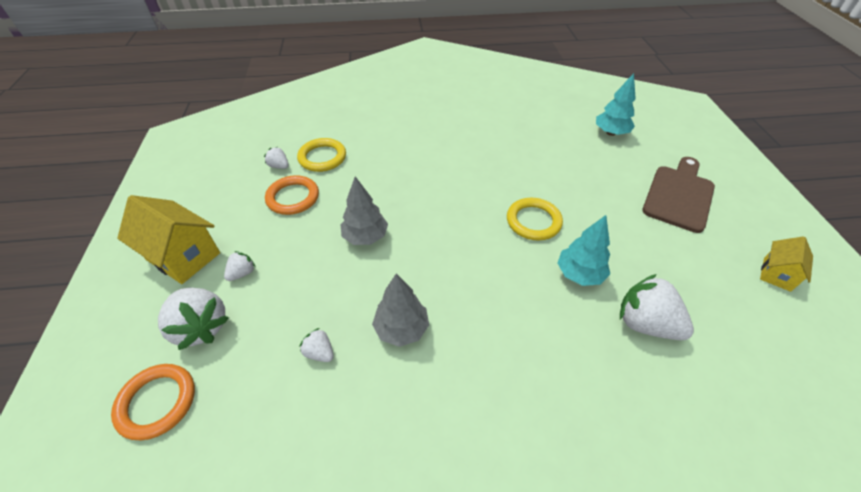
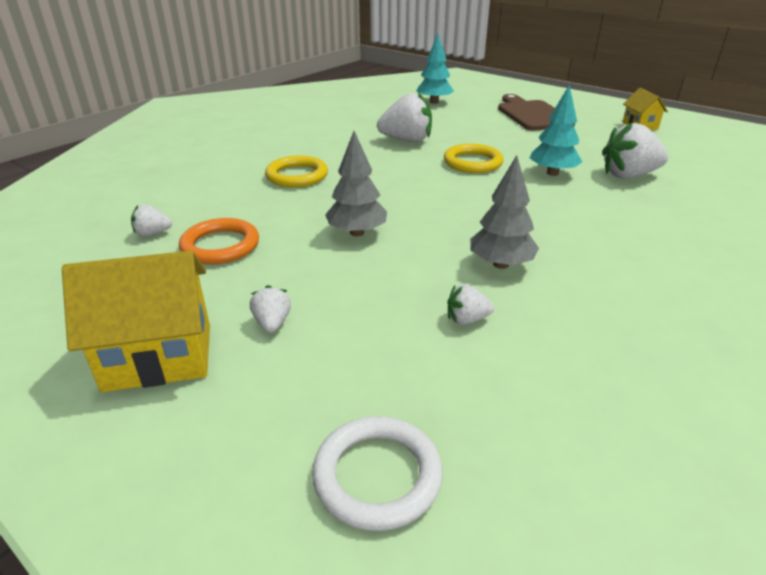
camera: 45 degrees left, 15 degrees down
orange ring [111,364,195,440] -> white ring [312,416,443,531]
white strawberry [158,288,229,350] -> white strawberry moved to [377,92,432,142]
yellow ring [297,138,346,172] -> yellow ring moved to [265,155,328,187]

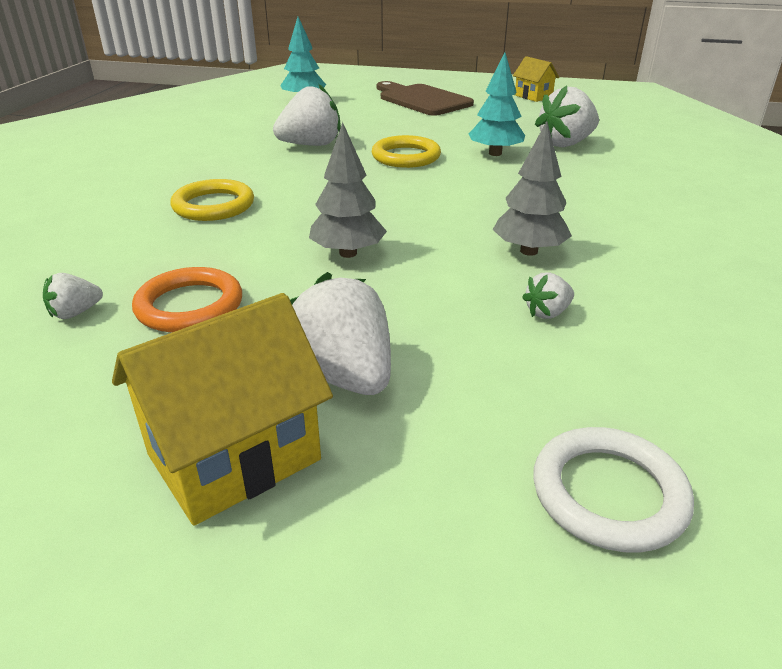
camera: 25 degrees left, 0 degrees up
white strawberry [250,285,291,333] -> white strawberry [290,272,391,395], size x2.02

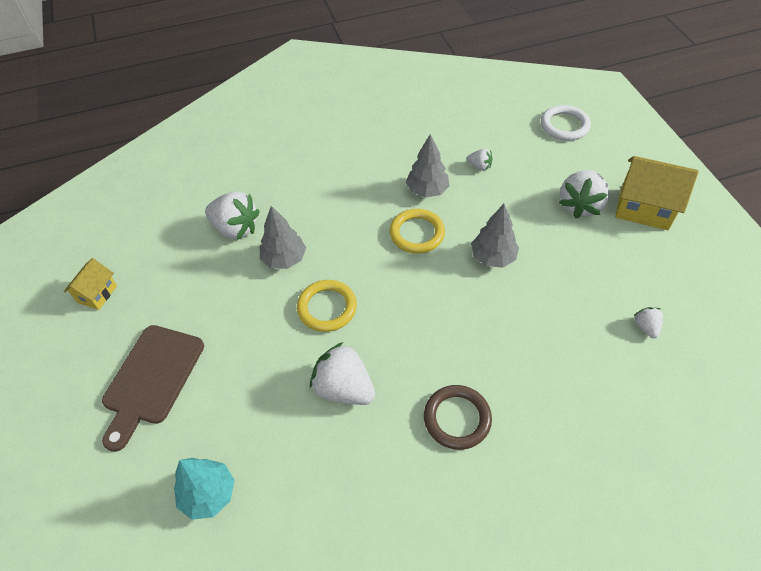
camera: 120 degrees left, 20 degrees up
white strawberry [43,273,103,319] -> white strawberry turned 120 degrees counterclockwise [634,307,663,338]
orange ring [132,267,242,332] -> none
yellow ring [171,179,254,221] -> yellow ring moved to [389,209,445,254]
turquoise tree [469,52,525,156] -> grey tree [260,206,306,269]
none -> brown ring [424,385,492,450]

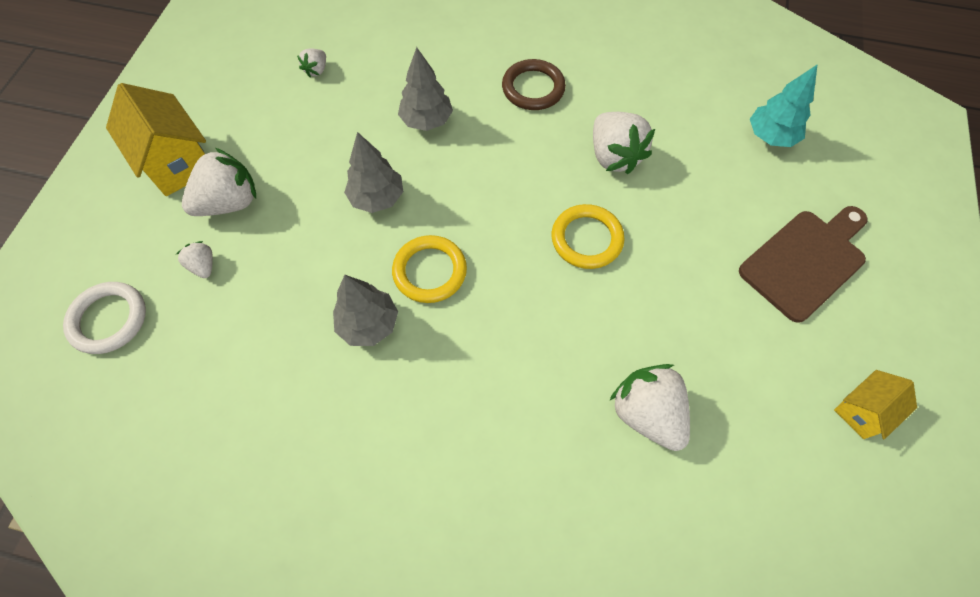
camera: 150 degrees left, 10 degrees up
grey tree [260,206,306,269] -> grey tree moved to [398,47,453,131]
white strawberry [467,149,492,171] -> white strawberry moved to [176,241,213,278]

